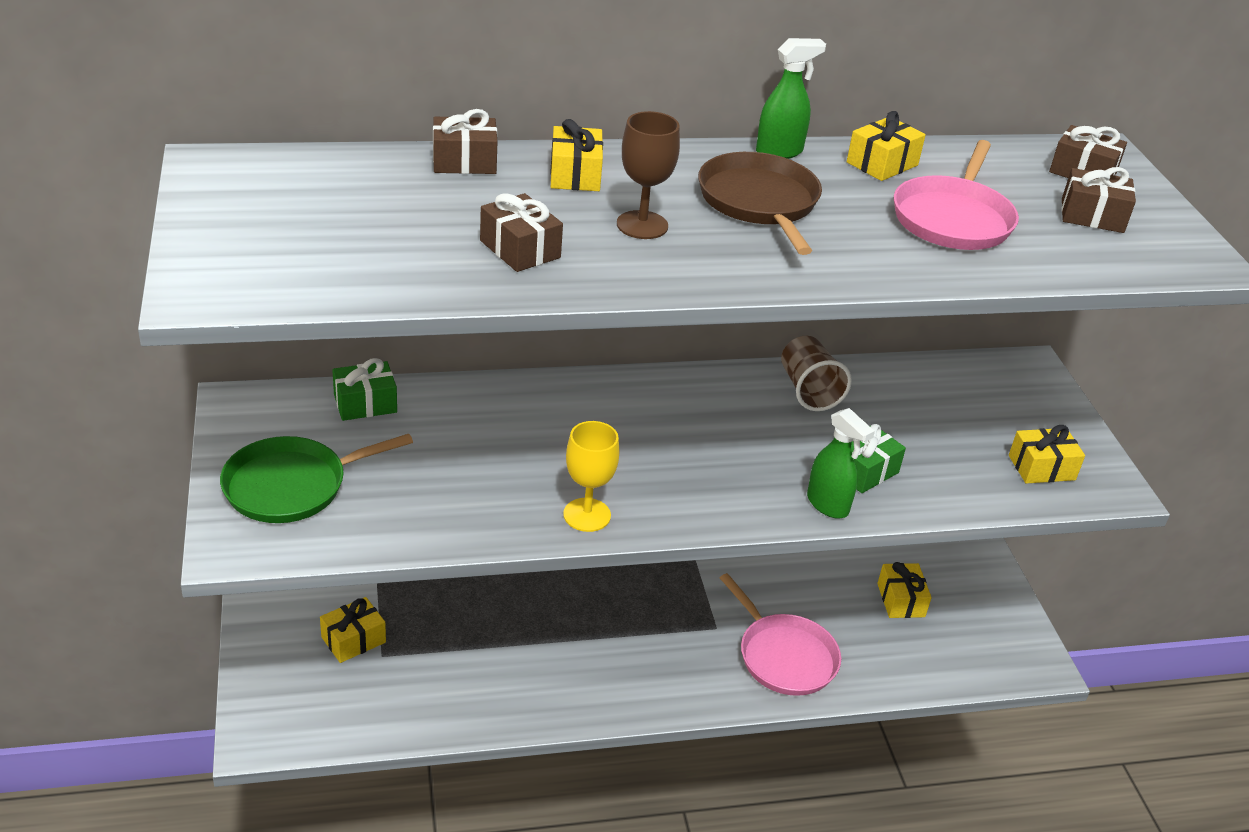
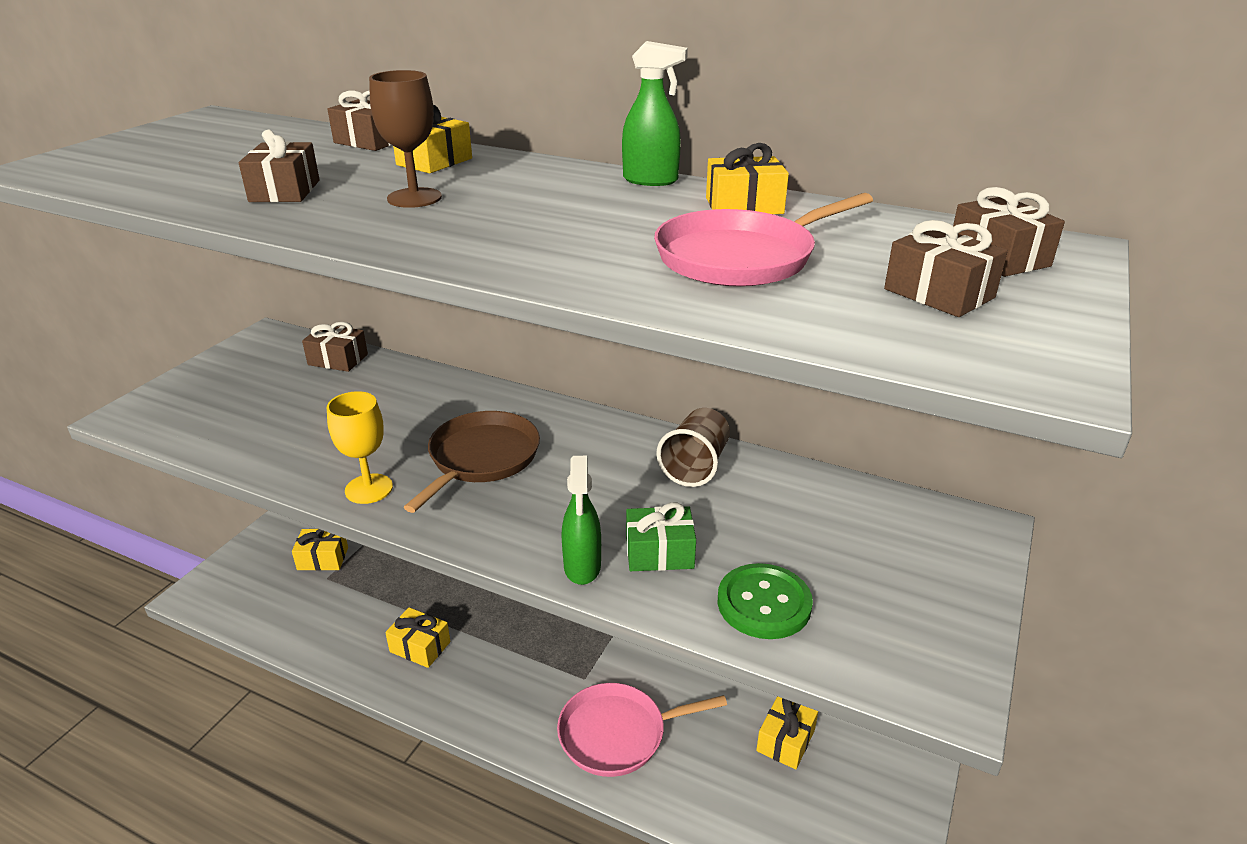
camera: 40 degrees right, 5 degrees down
green pan [220,434,413,523] -> none
green gift [332,358,397,421] -> brown gift [302,322,368,372]
brown pan [698,152,822,255] -> brown pan moved to [404,411,540,513]
pink pan [720,573,841,696] -> pink pan turned 75 degrees clockwise [557,683,727,777]
yellow gift [1009,425,1085,484] -> yellow gift moved to [385,607,451,668]
none -> green button [718,563,813,639]

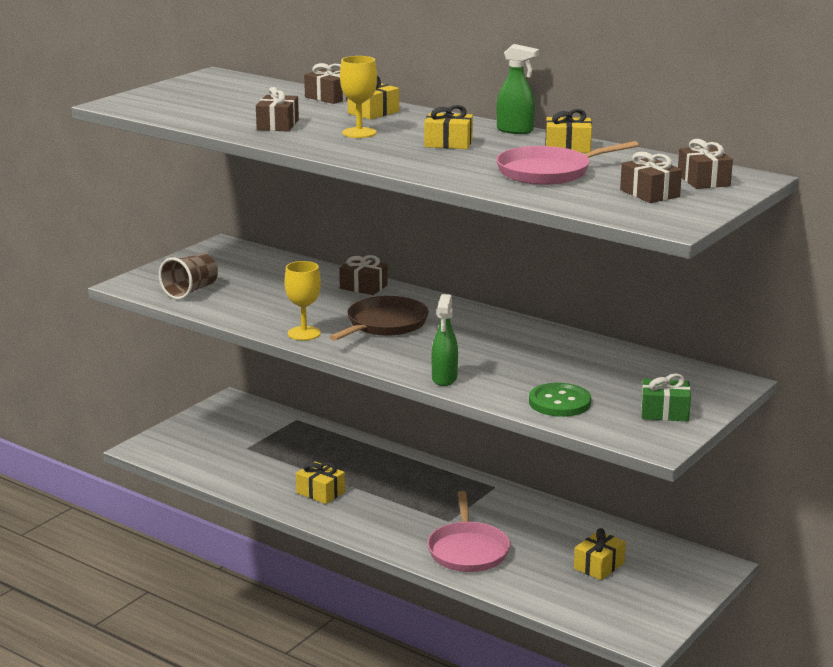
camera: 10 degrees right, 10 degrees down
yellow gift [292,529,348,571] -> yellow gift moved to [424,105,473,149]
brown gift [302,322,368,372] -> brown gift moved to [339,255,388,295]
brown goblet [369,70,442,208] -> yellow goblet [340,56,377,138]
pink pan [557,683,727,777] -> pink pan turned 90 degrees counterclockwise [427,491,510,572]
green gift [626,502,696,571] -> green gift moved to [641,373,691,421]
brown cup [656,408,730,487] -> brown cup moved to [159,253,218,300]

